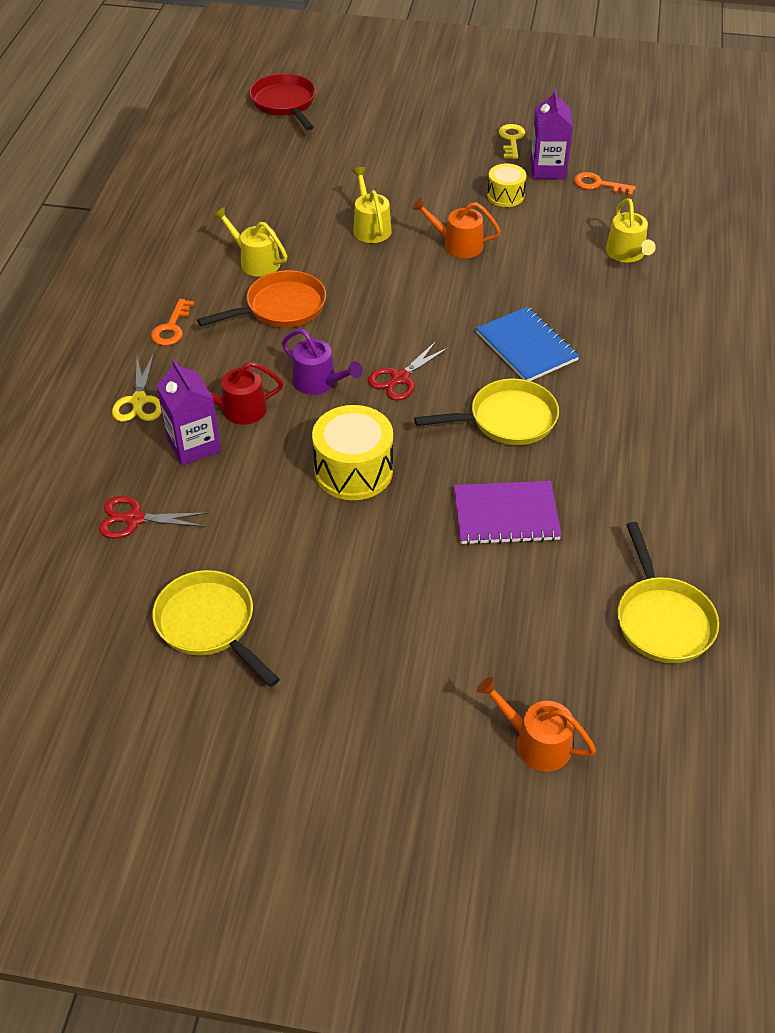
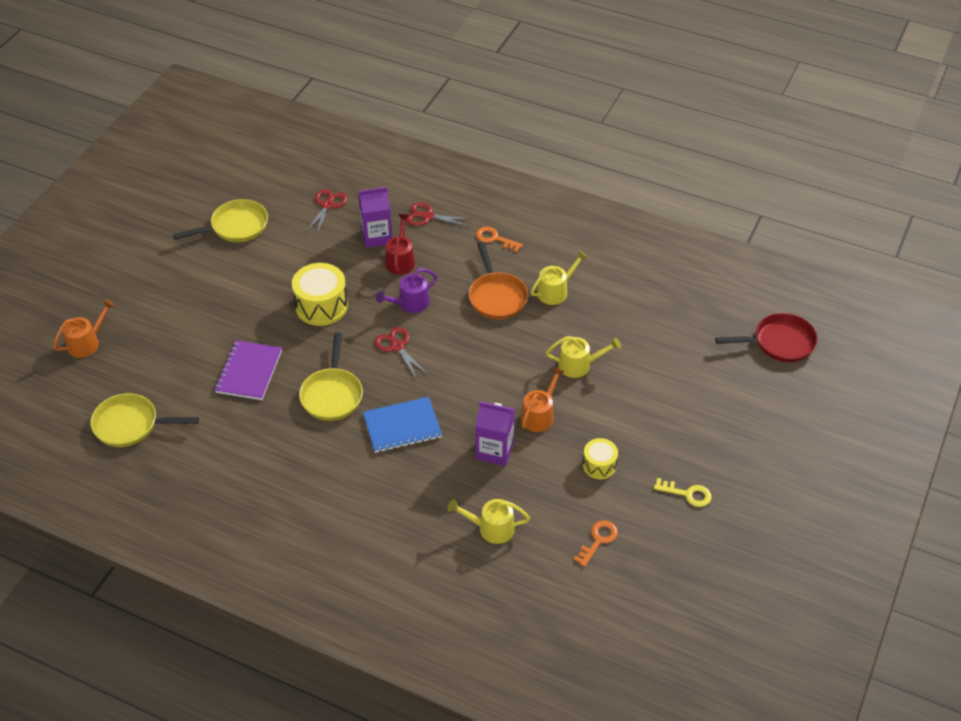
camera: 105 degrees right, 0 degrees up
yellow scissors [112,353,162,422] -> red scissors [406,202,470,227]
purple carton [530,89,573,179] -> purple carton moved to [476,402,515,466]

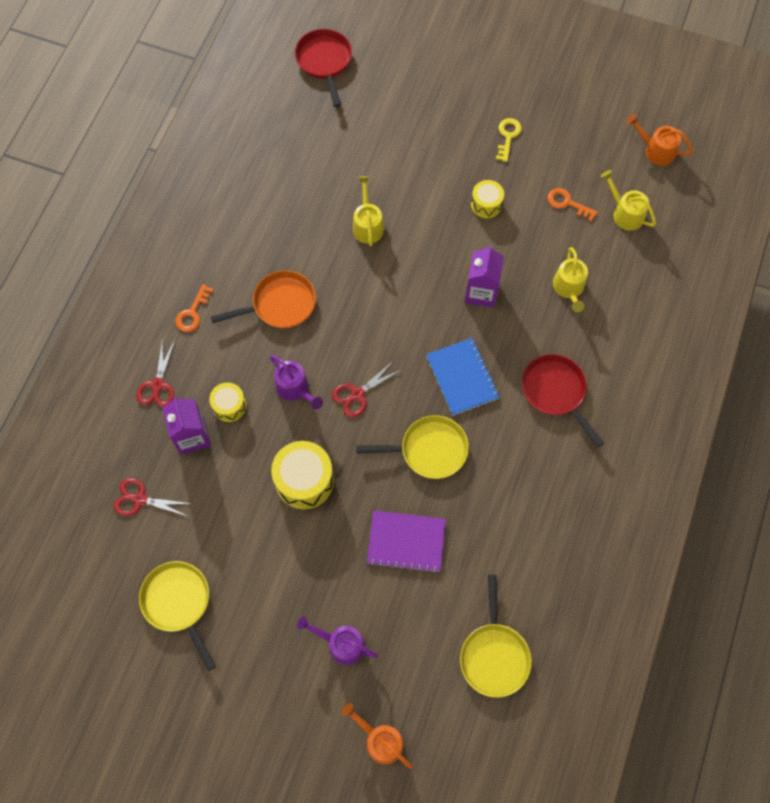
camera: 95 degrees left, 20 degrees up
red watering can [385,214,415,275] -> yellow drum [209,383,246,422]
orange watering can [521,367,565,432] -> orange watering can moved to [627,114,693,166]
yellow watering can [531,251,588,305] -> yellow watering can moved to [601,170,656,231]
none -> purple watering can [297,616,378,665]
none -> red pan [522,354,604,447]

